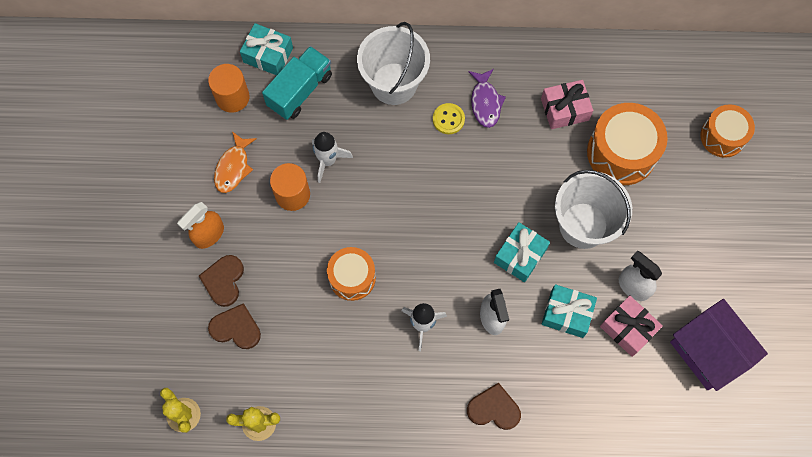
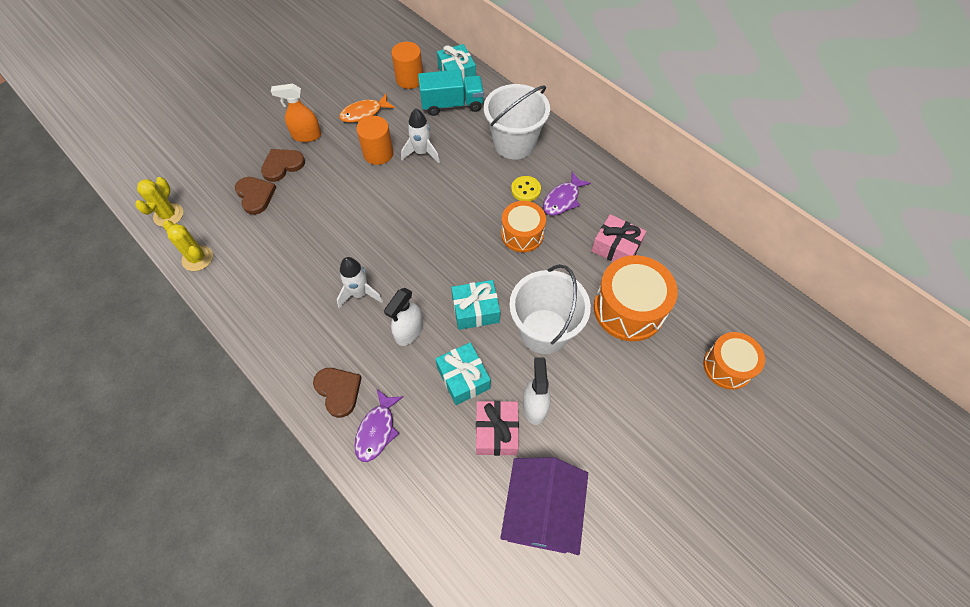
camera: 45 degrees right, 10 degrees down
orange drum [327,247,376,301] -> orange drum moved to [501,201,546,252]
none -> purple fish [354,389,403,462]

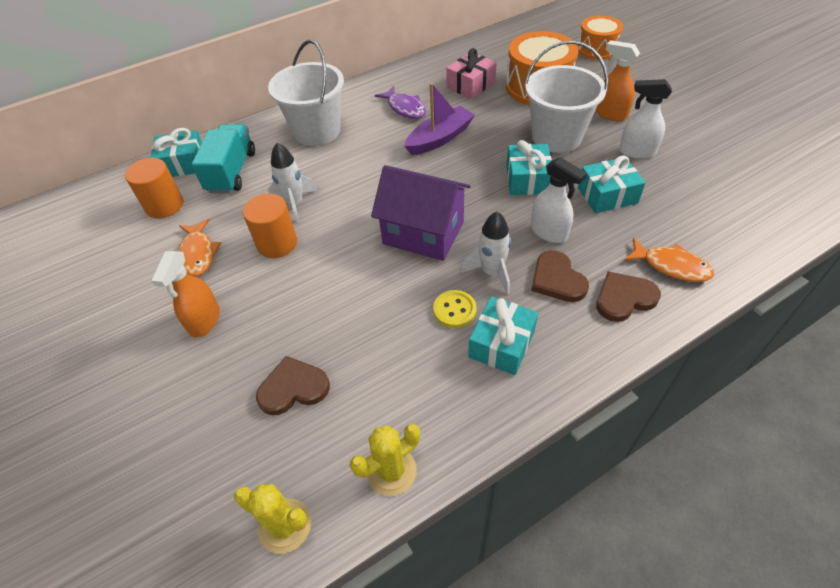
camera: 75 degrees left, 10 degrees down
brown heart [261,149,305,182] -> brown heart moved to [531,250,589,302]
purple fish [354,389,403,462] -> orange fish [624,238,714,282]
pink gift [476,401,519,456] -> none
purple house [500,457,588,555] -> purple house moved to [371,165,471,261]
orange drum [501,201,546,252] -> purple boat [404,83,475,155]
yellow button [511,176,541,201] -> yellow button moved to [433,290,477,328]
none -> turquoise gift [468,296,538,375]
none -> orange spray bottle [595,40,640,121]

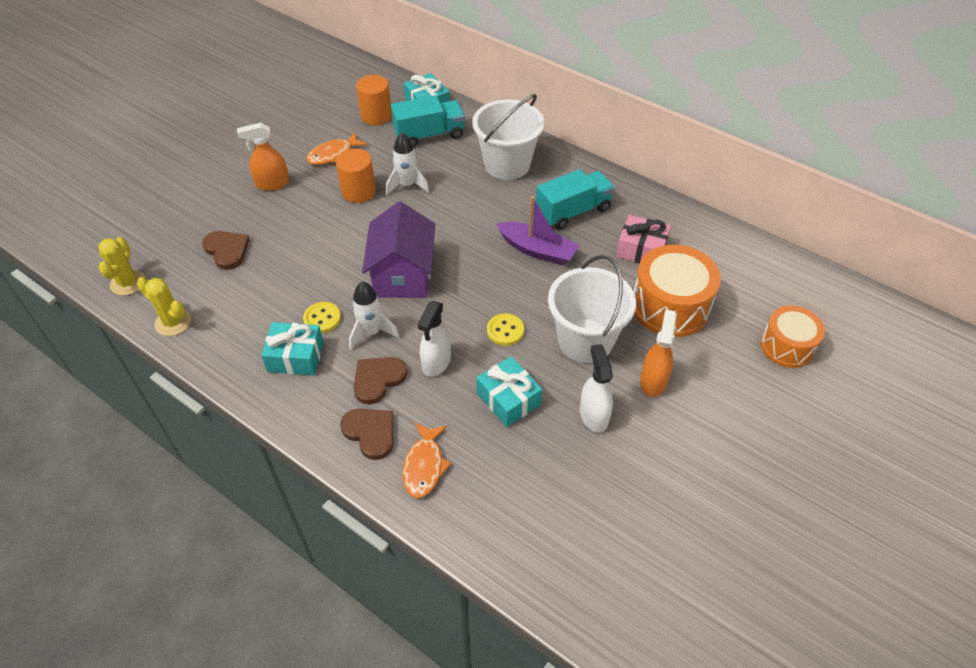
camera: 65 degrees right, 0 degrees up
purple fish [375,86,426,119] -> turquoise truck [536,169,615,230]
turquoise gift [506,140,552,195] -> yellow button [487,313,524,346]

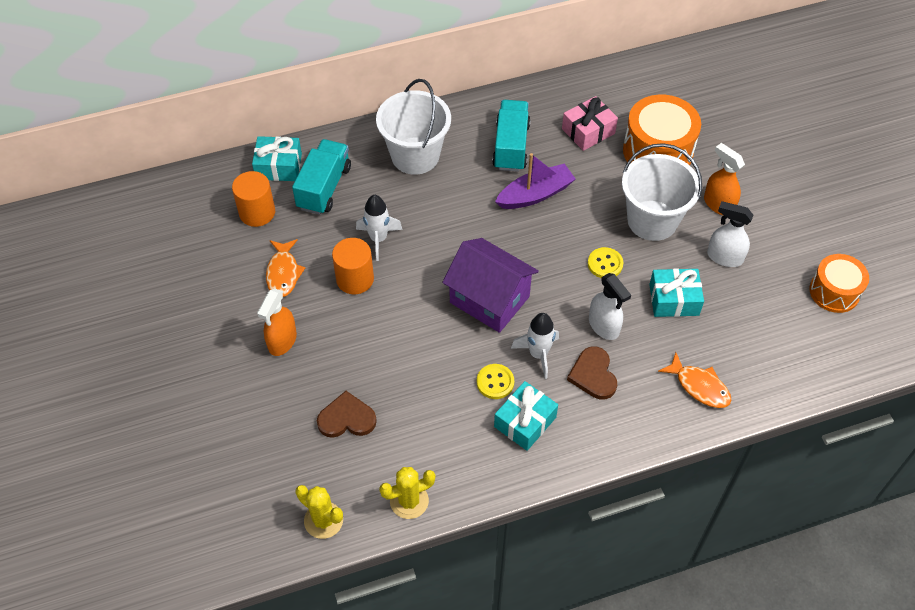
camera: 55 degrees left, 5 degrees up
brown heart [340,409,394,460] -> none
orange drum [760,306,825,368] -> orange drum moved to [809,254,869,313]

